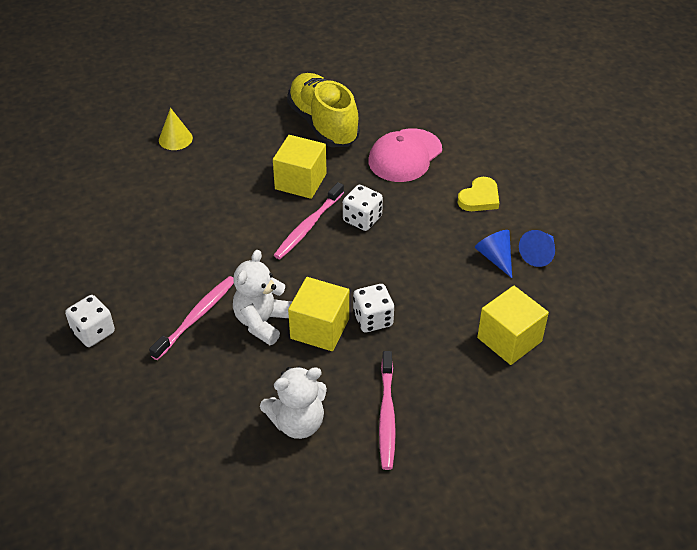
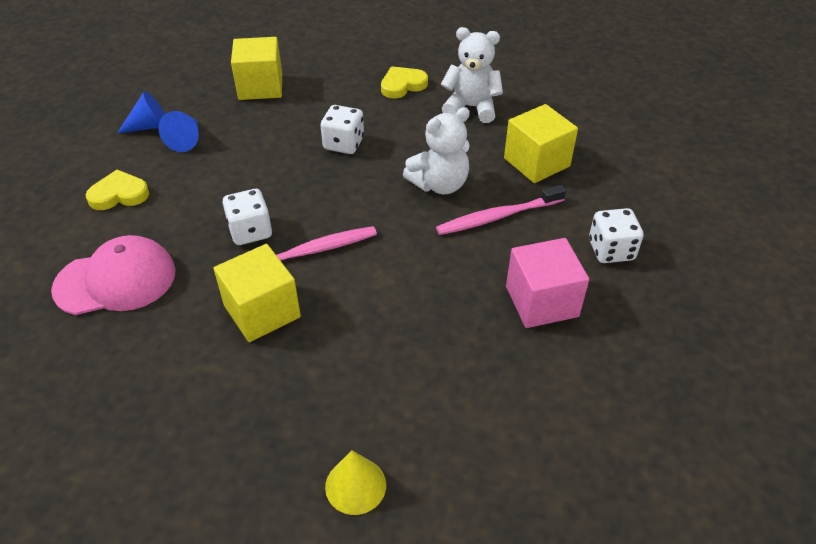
camera: 145 degrees left, 0 degrees up
yellow shoe [287,73,360,147] -> none
yellow cube [288,277,349,351] -> yellow cube moved to [504,104,578,183]
pink toothbrush [379,351,396,470] -> yellow heart [381,66,428,99]
none -> pink cube [506,238,589,328]

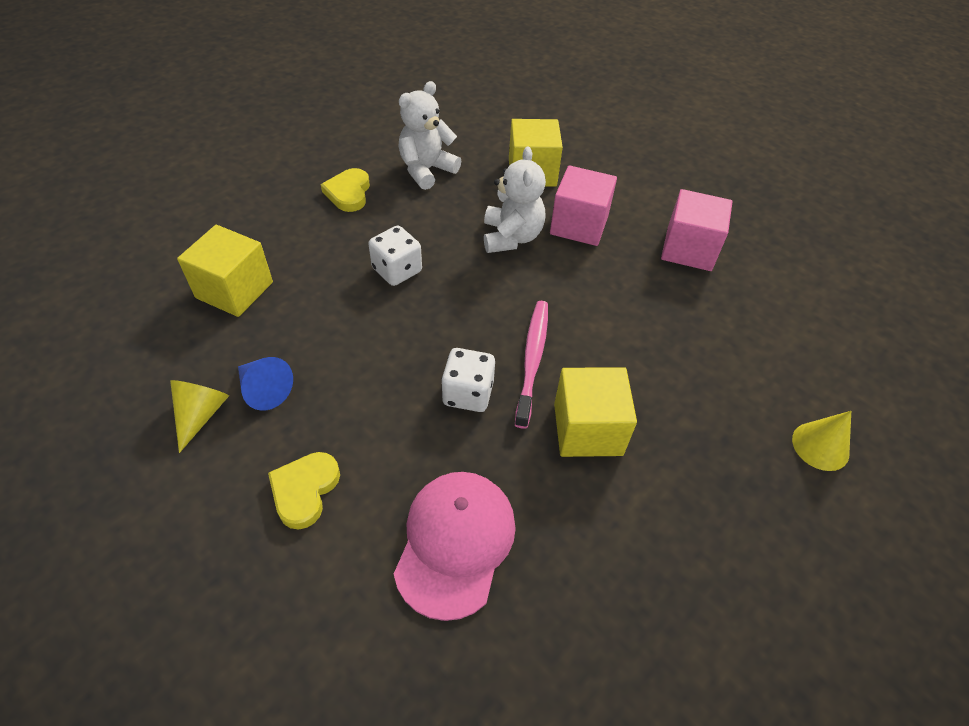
camera: 60 degrees left, 5 degrees up
blue cone [117,91,165,133] -> yellow cone [170,380,229,453]
pink toothbrush [436,185,566,235] -> pink cube [550,165,617,246]
white dice [589,208,644,263] -> none

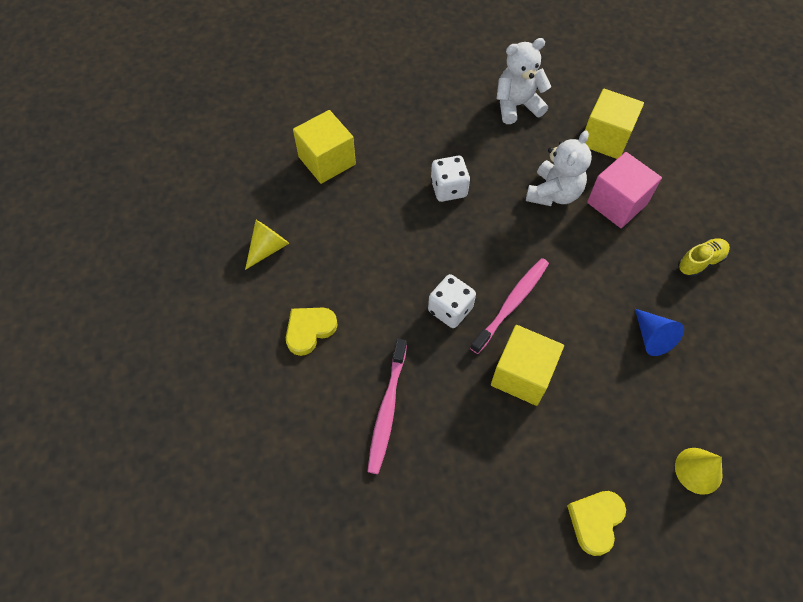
camera: 30 degrees right, 10 degrees up
blue cone [238,357,293,411] -> blue cone moved to [635,309,684,356]
yellow heart [321,168,370,212] -> yellow heart moved to [567,491,626,556]
pink cap [394,472,516,621] -> pink toothbrush [367,339,407,474]
pink cube [661,189,733,271] -> yellow shoe [678,239,730,277]

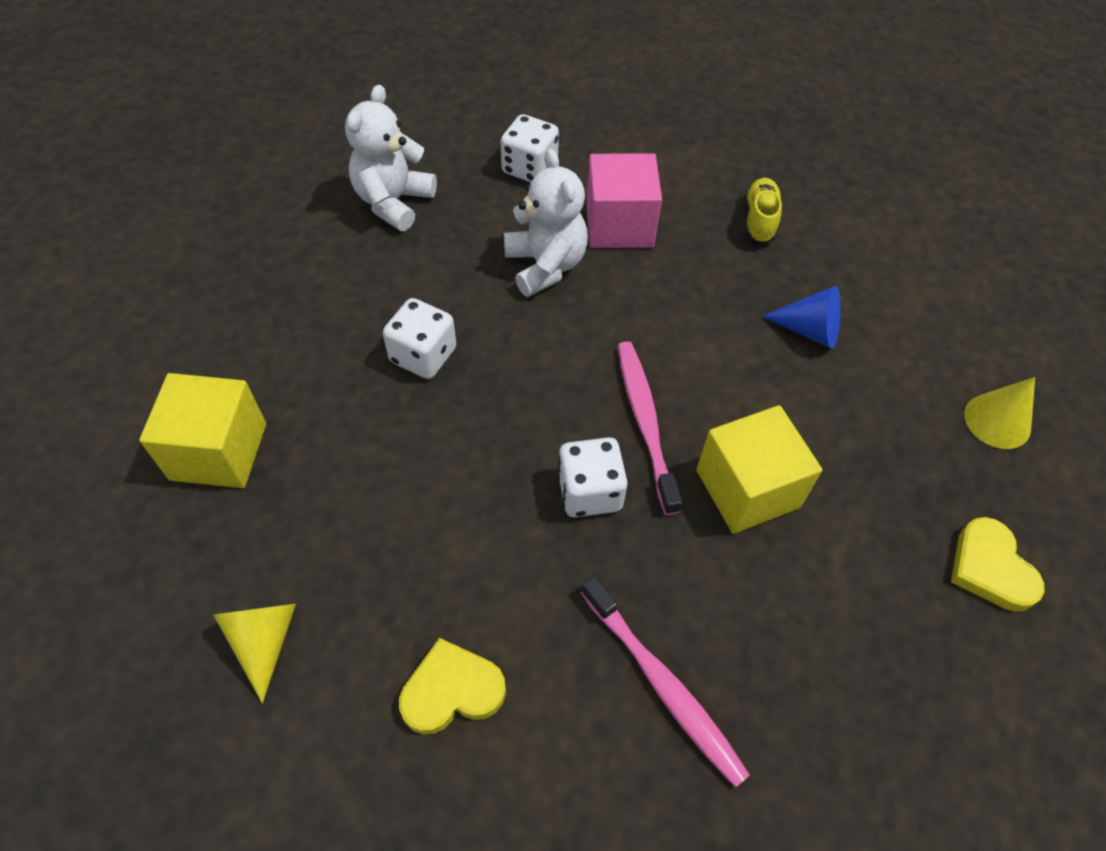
camera: 50 degrees left, 5 degrees down
yellow heart [286,308,338,356] -> yellow heart turned 75 degrees clockwise [399,638,506,735]
yellow cube [585,89,644,159] -> white dice [501,114,559,182]

